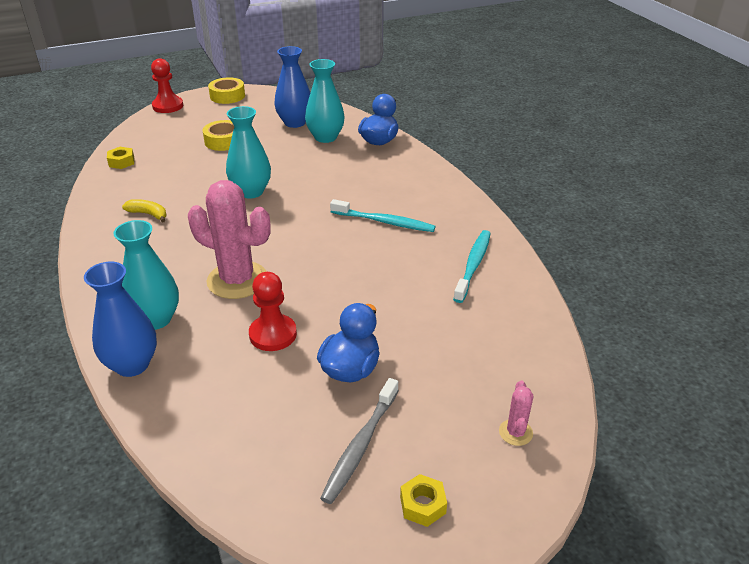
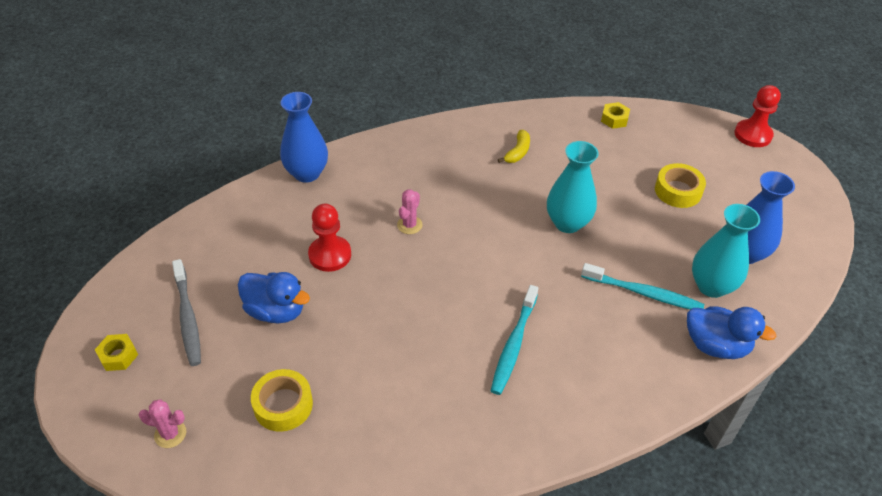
camera: 90 degrees right, 10 degrees up
turquoise vase [113,220,179,330] -> none
pink cactus [188,180,271,299] -> pink cactus [397,189,422,234], size x0.44
yellow tape [208,77,245,104] -> yellow tape moved to [251,369,313,432]
grey toothbrush [320,378,399,504] -> grey toothbrush turned 135 degrees counterclockwise [172,259,201,366]
turquoise toothbrush [453,230,491,303] -> turquoise toothbrush moved to [581,263,704,309]

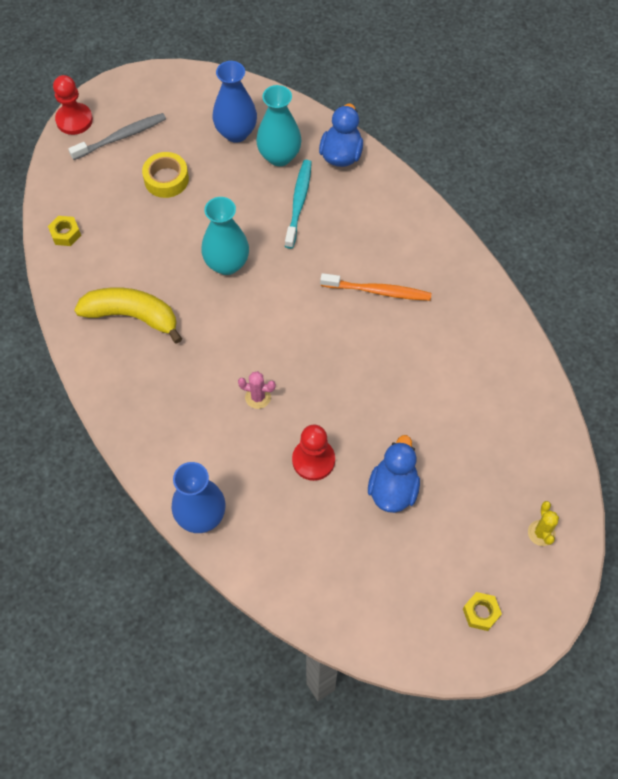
camera: 100 degrees left, 15 degrees up
pink cactus [139,399,186,448] -> yellow cactus [528,501,559,546]
grey toothbrush [172,259,201,366] -> grey toothbrush moved to [68,113,166,160]
yellow tape [251,369,313,432] -> none
turquoise toothbrush [491,285,538,395] -> orange toothbrush [320,273,432,301]
yellow banana [498,130,530,163] -> yellow banana [74,287,182,344], size x1.98

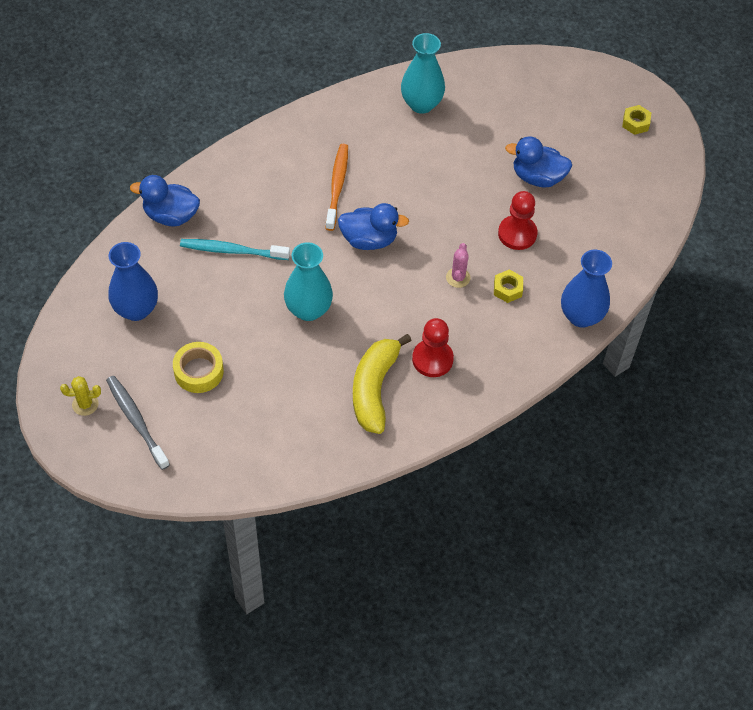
camera: 95 degrees left, 5 degrees down
yellow nut [48,216,81,246] -> yellow nut moved to [494,269,523,303]
red pawn [53,75,93,135] -> red pawn moved to [412,318,454,377]
turquoise vase [256,85,302,166] -> turquoise vase moved to [401,33,445,114]
yellow cactus [528,501,559,546] -> yellow cactus moved to [60,376,101,416]
none -> blue duck [338,203,409,250]

